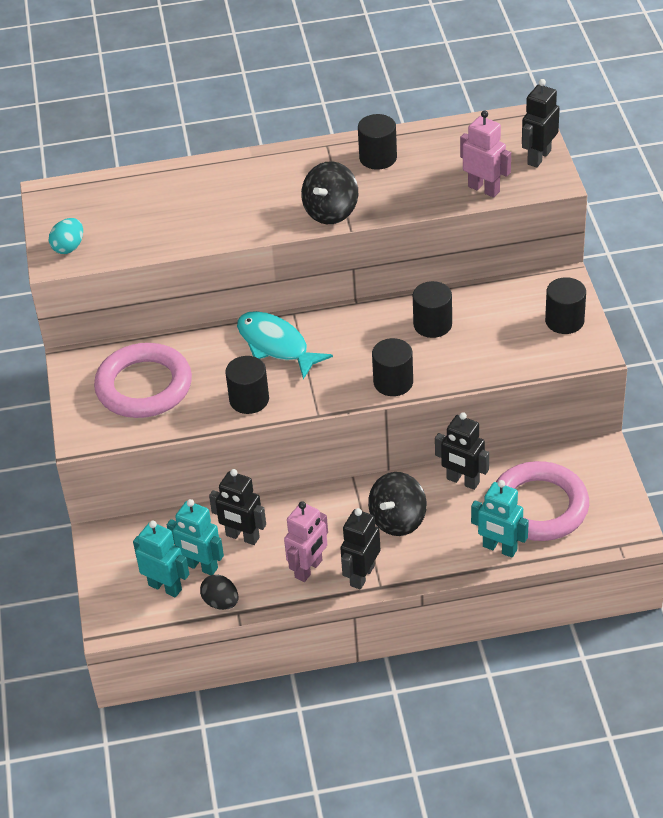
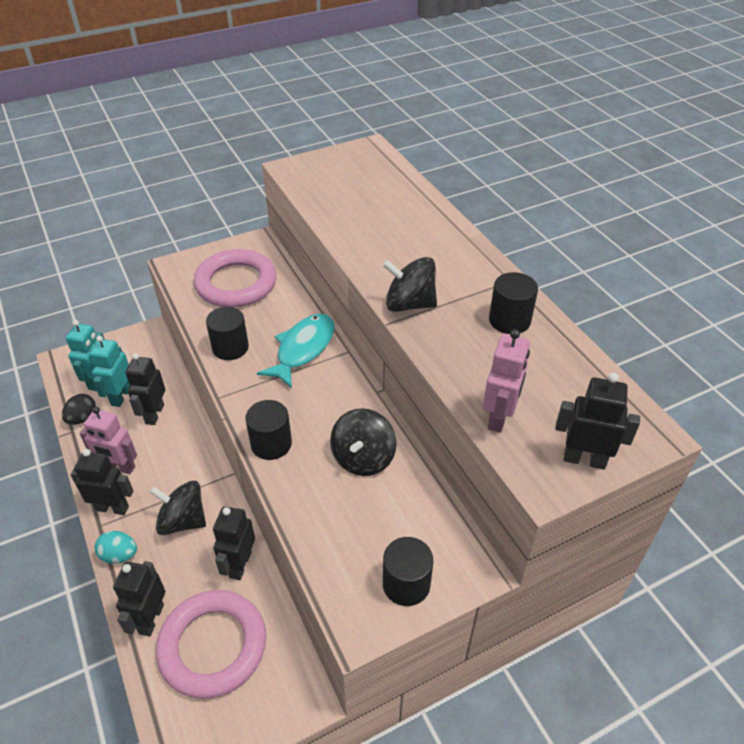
camera: 70 degrees right, 0 degrees up
turquoise egg [49,218,83,254] -> turquoise egg moved to [95,531,137,564]
black cylinder [413,281,452,338] -> black spinning top [330,408,397,476]
turquoise robot [471,480,529,558] -> black robot [113,561,165,636]

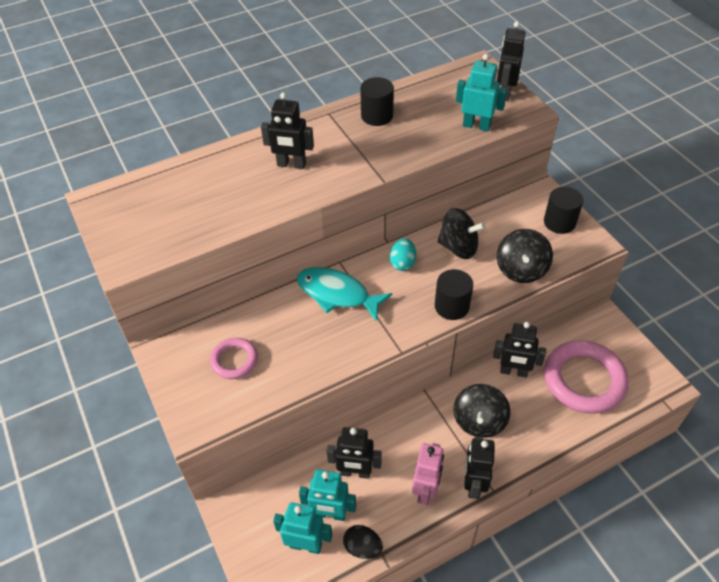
camera: 90 degrees left, 5 degrees up
turquoise egg [95,531,137,564] -> turquoise egg moved to [390,238,416,271]
black robot [113,561,165,636] -> black robot moved to [261,92,314,169]
pink ring [193,249,277,307] -> pink ring [210,338,258,379], size x0.52
black cylinder [206,307,249,360] -> none
black spinning top [383,257,437,312] -> black spinning top moved to [497,229,553,283]
pink robot [483,329,530,433] -> turquoise robot [456,54,507,131]

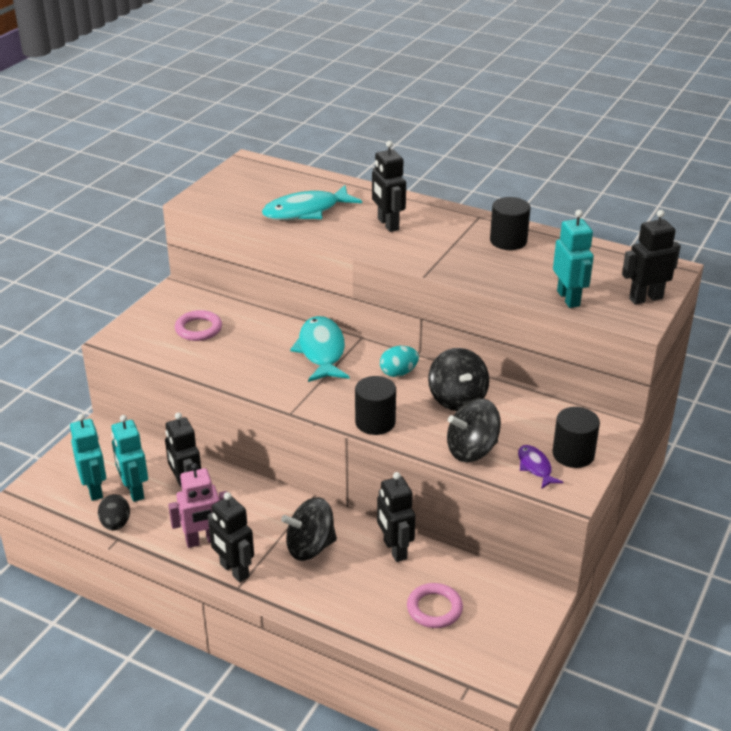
camera: 55 degrees right, 15 degrees down
black robot [464,436,495,499] -> black robot turned 105 degrees counterclockwise [208,492,254,582]
pink ring [544,340,629,414] -> pink ring [407,583,463,628], size x0.52
none -> turquoise fish [262,185,362,220]
none -> purple fish [518,445,563,488]

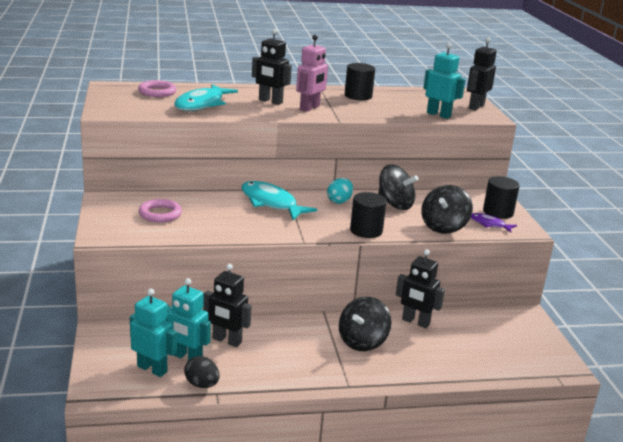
camera: 40 degrees left, 10 degrees down
pink robot [168,463,227,548] -> pink robot moved to [296,35,328,112]
black robot [208,492,254,582] -> none
pink ring [407,583,463,628] -> pink ring moved to [138,80,176,97]

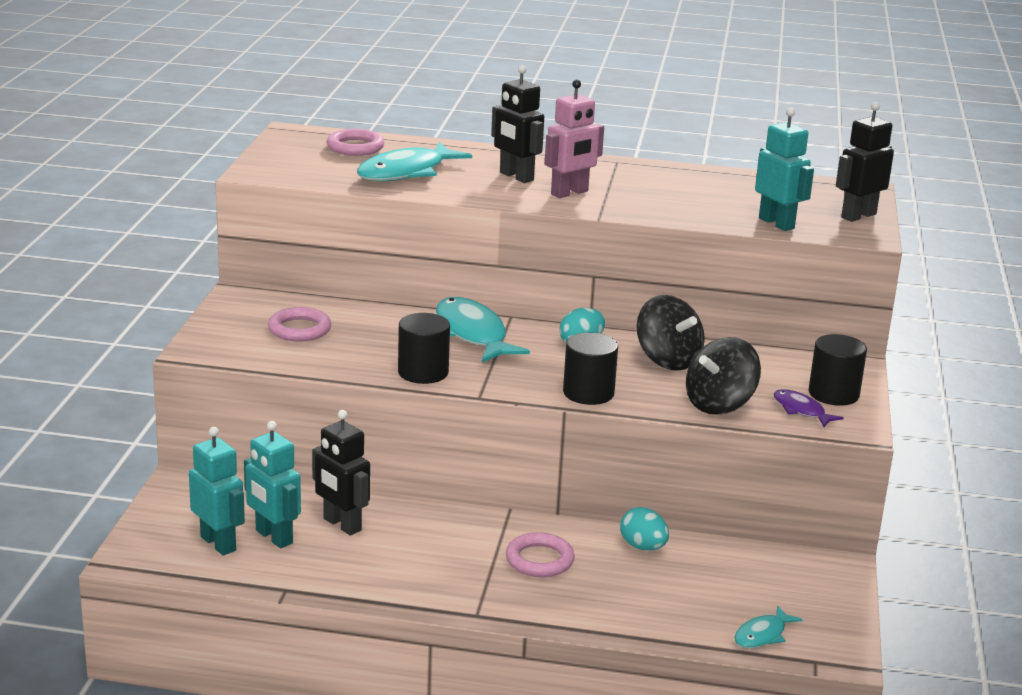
camera: 20 degrees right, 0 degrees up
black egg [184,356,220,388] -> none
black spinning top [339,297,392,351] -> pink ring [506,532,575,577]
black cylinder [345,63,375,100] -> black cylinder moved to [398,313,450,384]
black robot [396,249,445,328] -> turquoise egg [620,507,669,550]
none -> turquoise fish [734,605,803,648]

